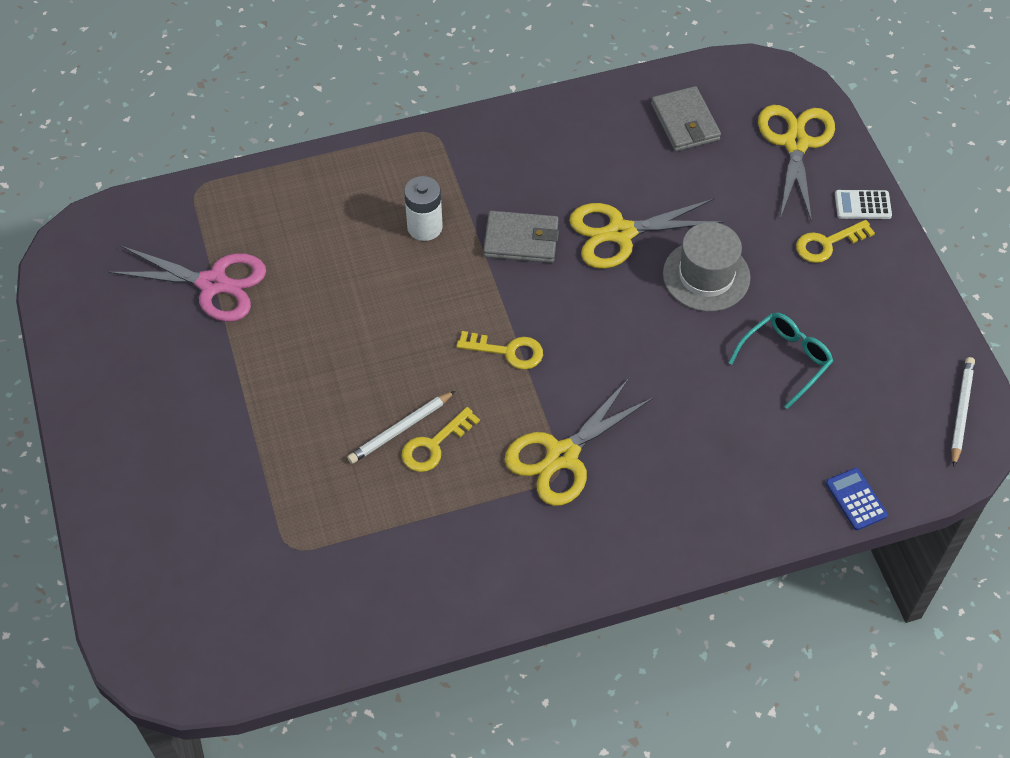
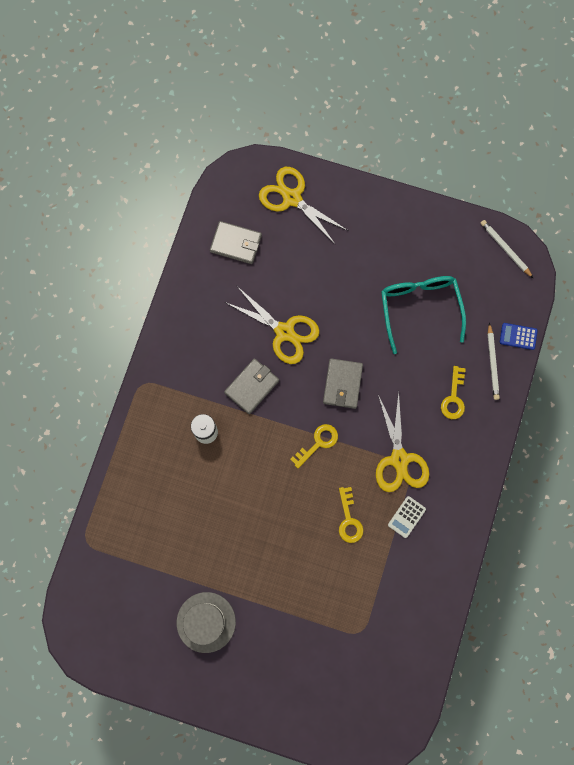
camera: 55 degrees left, 20 degrees up
pink scissors [108,245,266,322] -> none
white pencil [347,391,455,464] -> white pencil moved to [488,323,500,400]
yellow scissors [569,199,725,269] -> yellow scissors turned 75 degrees counterclockwise [225,286,320,364]
grey hat [663,222,750,312] -> grey hat moved to [177,592,236,653]
turquoise glasses [728,313,833,409] -> turquoise glasses [381,276,466,354], size x1.53
yellow key [796,220,875,263] -> yellow key moved to [441,366,466,419]
white calculator [835,190,892,219] -> white calculator moved to [388,496,426,538]
none -> grey wallet [323,358,363,409]

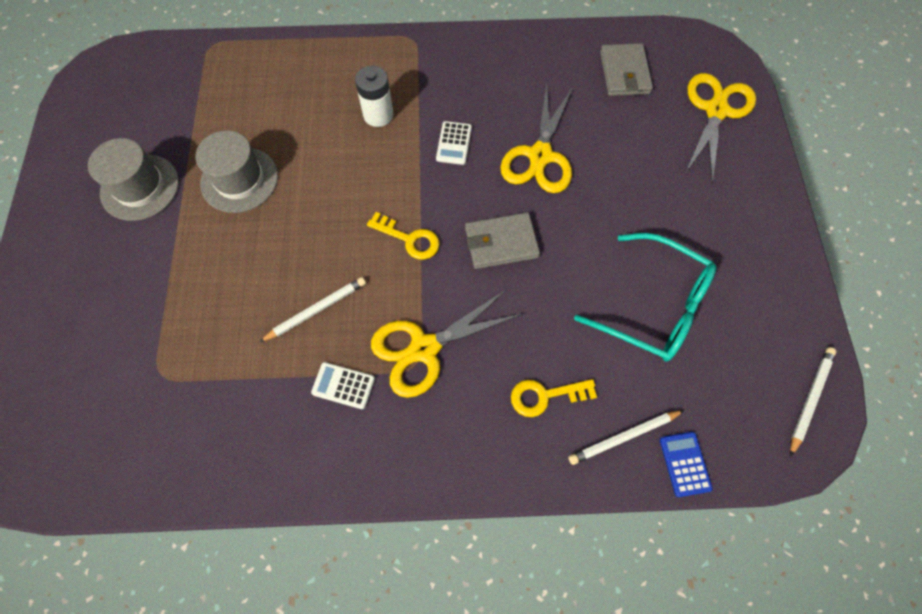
camera: 70 degrees right, 10 degrees down
grey wallet [224,359,279,414] -> white calculator [436,121,472,165]
yellow key [339,487,363,543] -> white pencil [260,277,366,342]
turquoise glasses [381,276,466,354] -> turquoise glasses turned 60 degrees clockwise [574,233,716,362]
none -> grey hat [196,130,278,213]

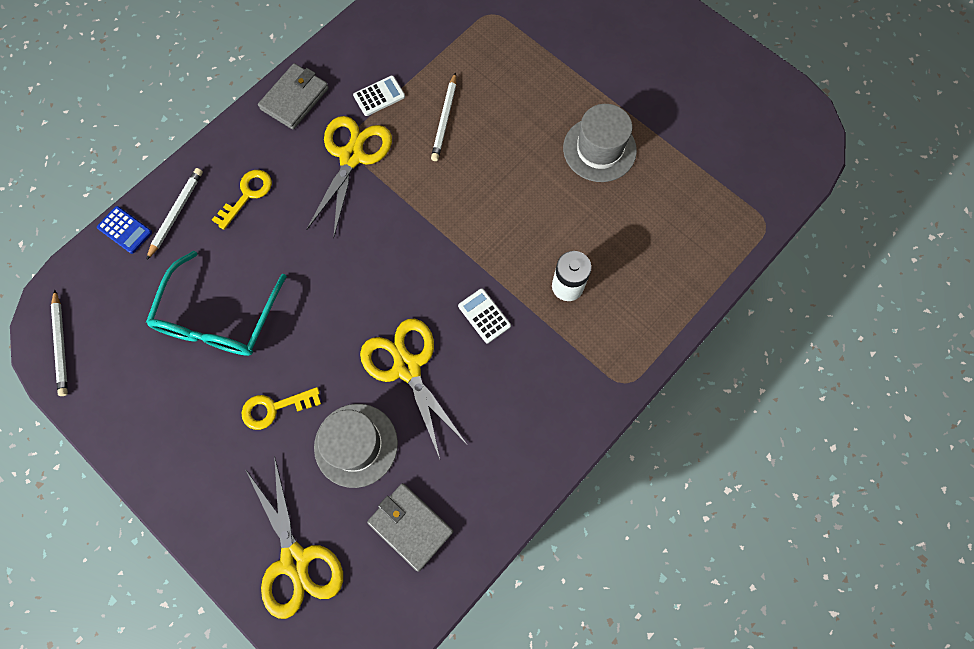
camera: 135 degrees right, 5 degrees up
grey hat [88,138,179,221] -> grey hat moved to [314,404,398,488]
yellow key [367,212,439,260] -> yellow key moved to [242,387,321,430]
grey wallet [465,212,540,269] -> grey wallet moved to [258,63,329,130]
turquoise glasses [574,233,716,362] -> turquoise glasses turned 60 degrees counterclockwise [146,251,287,356]

